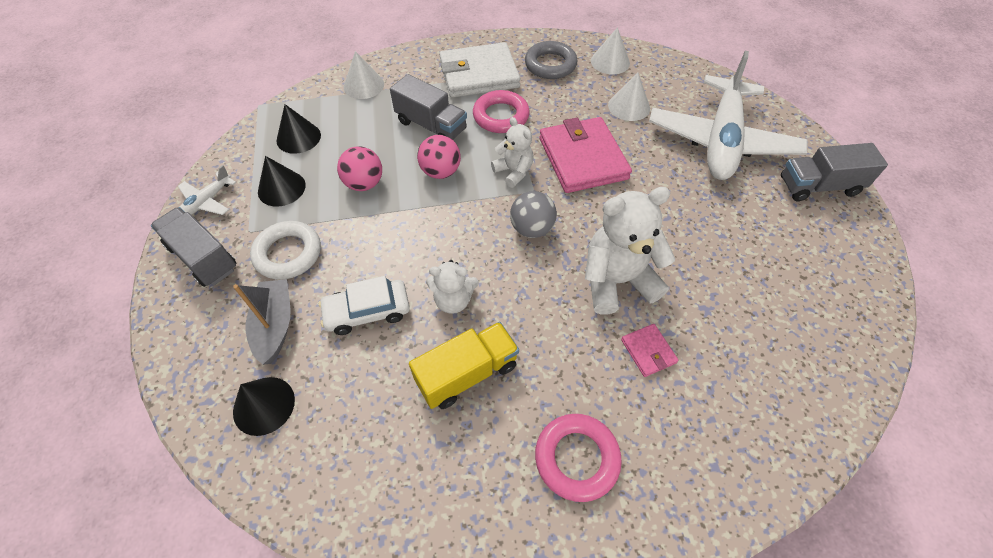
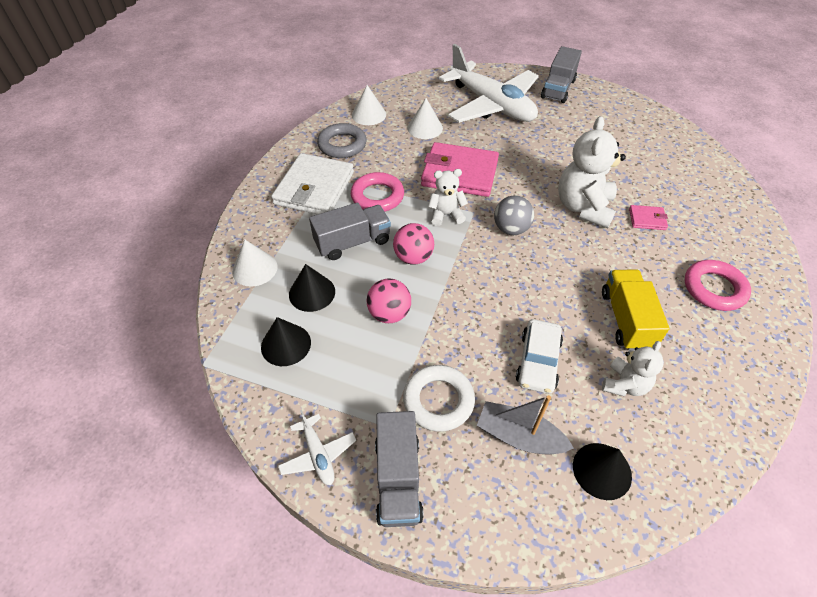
camera: 60 degrees left, 5 degrees down
grey truck [151,207,237,287] -> grey truck turned 75 degrees counterclockwise [375,411,424,527]
black cone [258,156,306,207] -> black cone moved to [289,264,335,312]
white teddy bear [426,260,479,314] -> white teddy bear moved to [602,341,664,396]

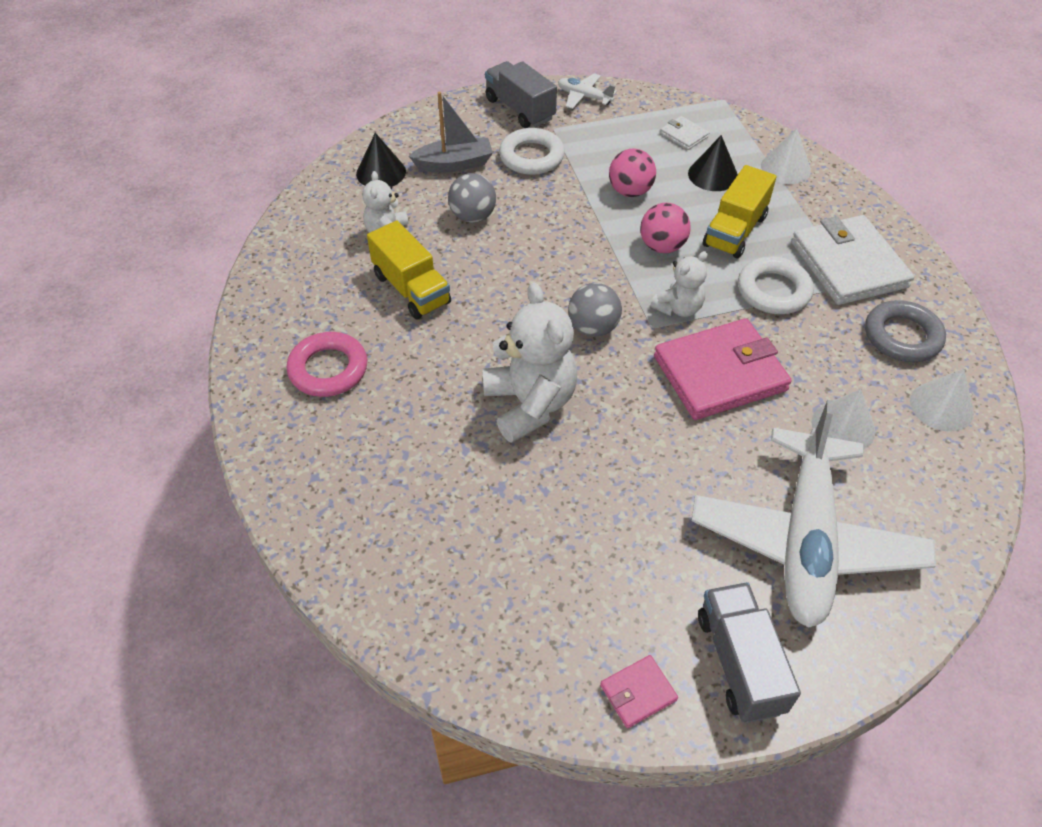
camera: 145 degrees right, 0 degrees up
black cone [261,317,311,366] -> white wallet [660,116,709,150]
grey truck [309,203,391,260] -> yellow truck [703,165,776,258]
pink ring [351,172,404,212] -> white ring [738,257,814,314]
white plane [439,44,539,123] -> white plane turned 90 degrees counterclockwise [692,400,936,628]
white car [516,319,563,394] -> grey ball [448,173,496,223]
pink wallet [629,205,668,230] -> pink wallet moved to [600,655,678,728]

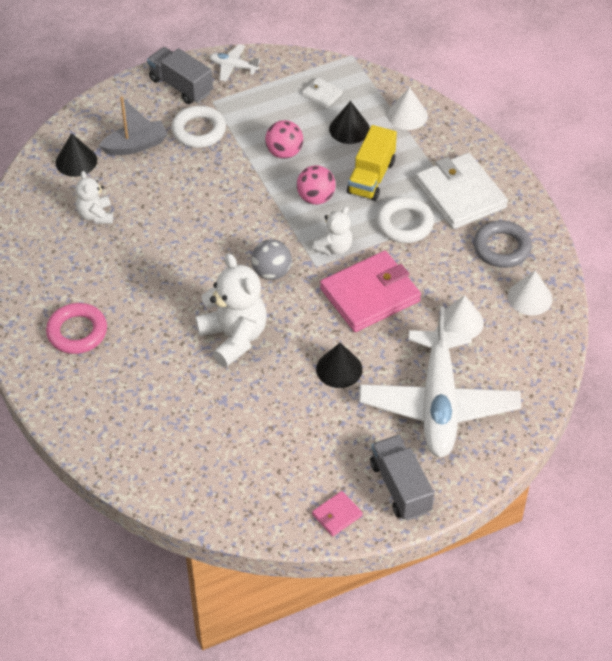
camera: 10 degrees left, 0 degrees up
yellow truck [367,221,451,319] -> none
grey ball [448,173,496,223] -> none
none -> black cone [316,343,362,388]

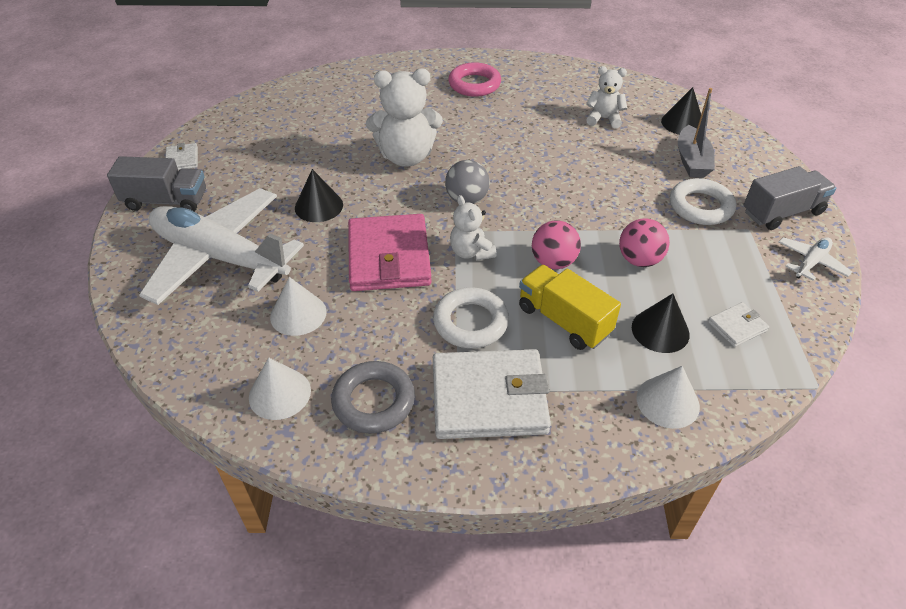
camera: 115 degrees right, 5 degrees down
pink wallet [312,491,363,536] -> white wallet [165,143,198,170]

